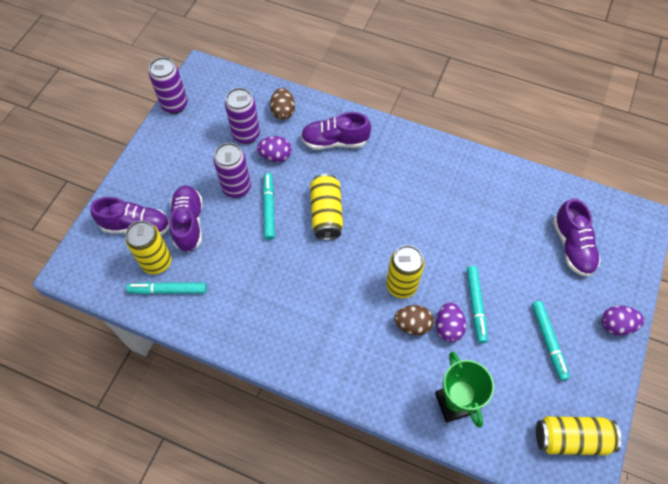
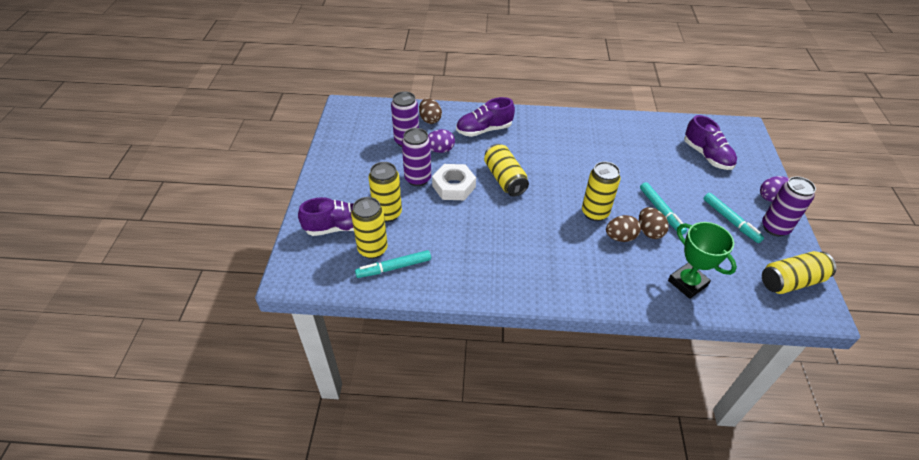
camera: 20 degrees left, 15 degrees down
purple can [149,57,188,114] -> purple can moved to [762,176,816,237]
purple shoe [169,185,203,252] -> yellow can [368,162,402,222]
turquoise marker [263,173,275,240] -> white nut [432,164,476,200]
purple egg [436,302,466,342] -> brown egg [639,207,669,239]

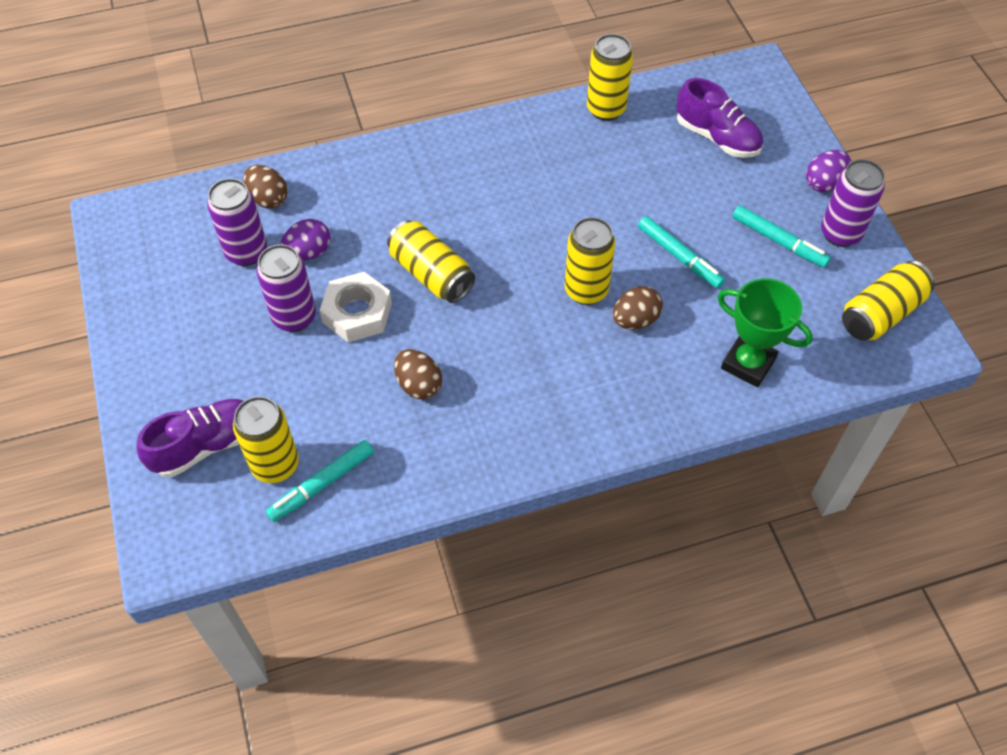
camera: 20 degrees left, 10 degrees up
yellow can [368,162,402,222] -> yellow can moved to [587,34,633,121]
purple shoe [456,97,515,137] -> none
brown egg [639,207,669,239] -> brown egg moved to [394,349,442,399]

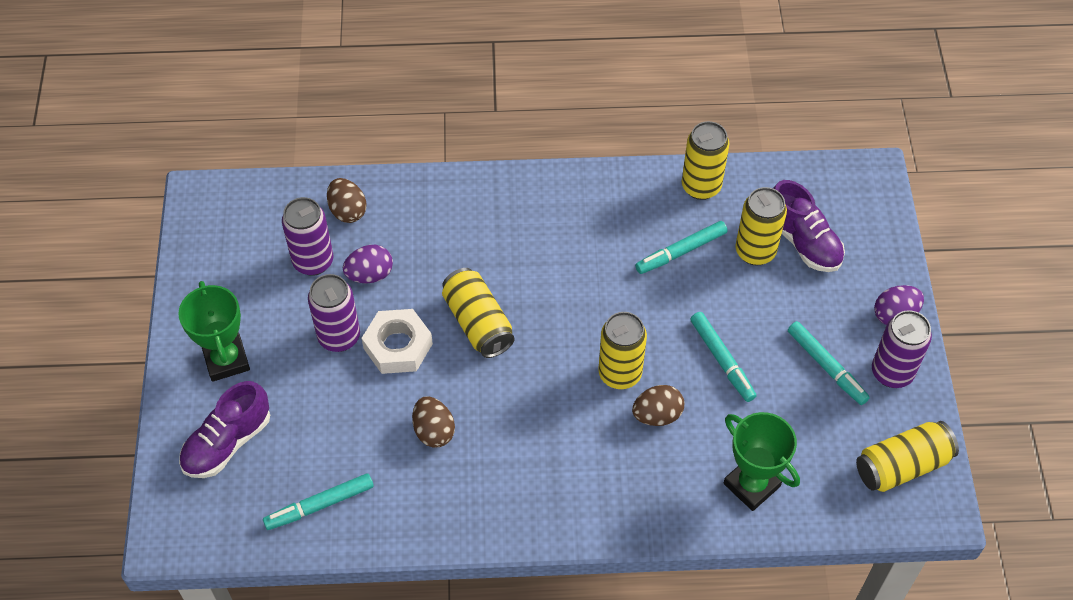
camera: 15 degrees right, 0 degrees up
purple shoe [136,399,243,477] -> purple shoe turned 150 degrees clockwise [179,381,270,478]
yellow can [233,396,299,483] -> yellow can moved to [736,187,787,266]
none -> green trophy [178,281,250,382]
none -> turquoise marker [635,221,728,274]

